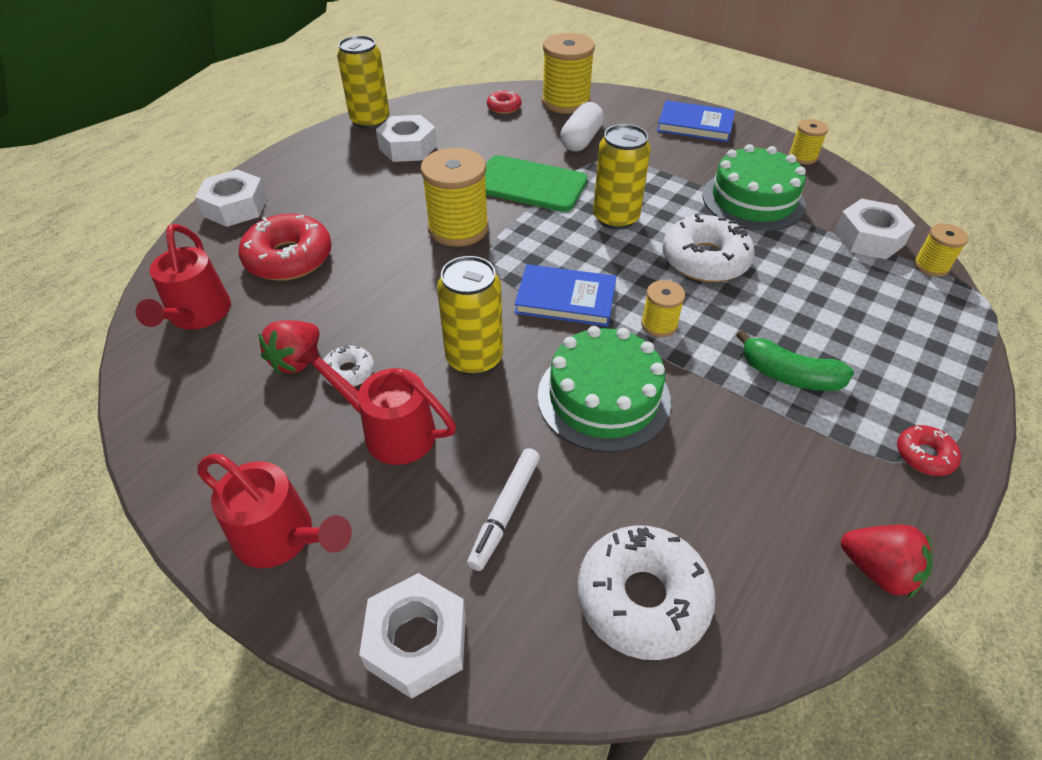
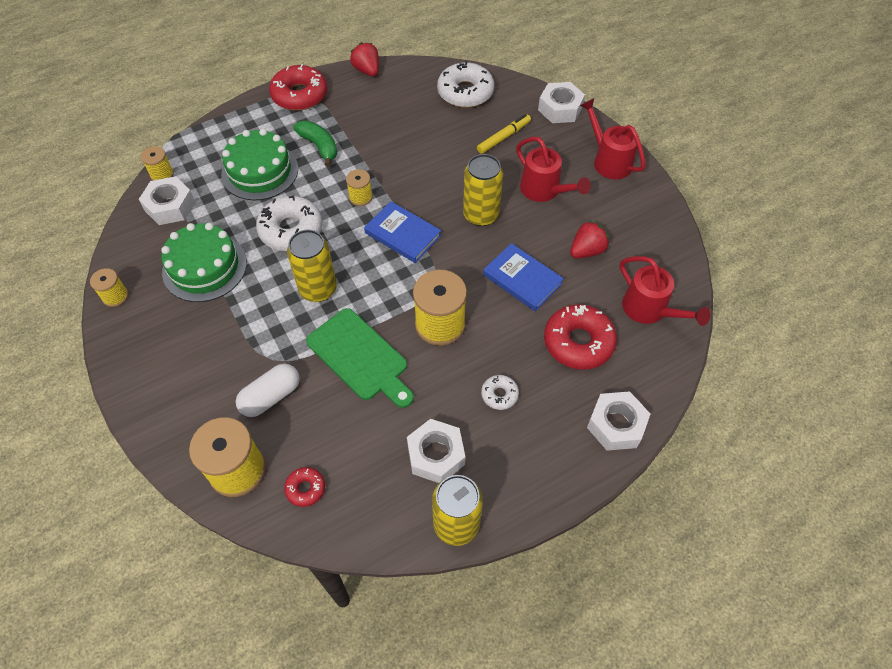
camera: 155 degrees left, 10 degrees up
red watering can [136,224,231,329] -> red watering can turned 120 degrees clockwise [620,256,710,326]
white donut [322,345,374,387] -> white donut moved to [481,375,519,410]
white marker [467,448,540,571] -> yellow marker [477,114,531,154]
green cake [537,326,671,453] -> green cake moved to [221,129,298,200]
blue book [657,100,735,142] -> blue book moved to [483,243,564,311]
red donut [897,425,961,476] -> red donut [269,64,327,111], size x1.99

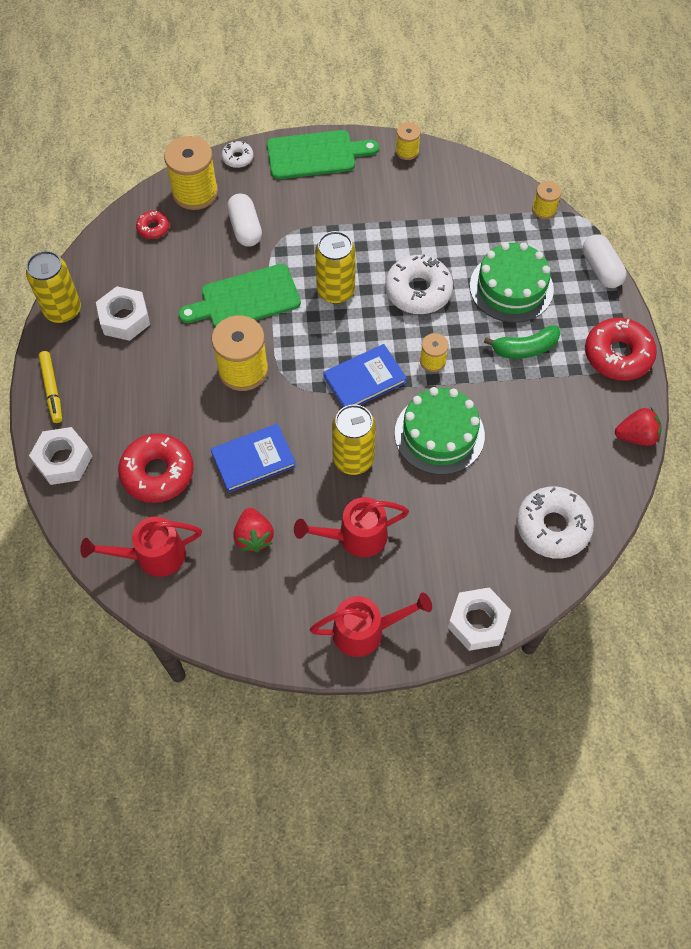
camera: 115 degrees right, 5 degrees up
white nut [139,176,195,225] -> none
green cake [161,223,247,302] -> green cake moved to [395,387,485,475]
yellow marker [477,114,531,154] -> yellow marker moved to [39,351,62,423]
white donut [481,375,519,410] -> white donut moved to [222,141,253,168]
none -> green cutting board [267,130,379,179]
none -> white capsule [583,234,626,288]

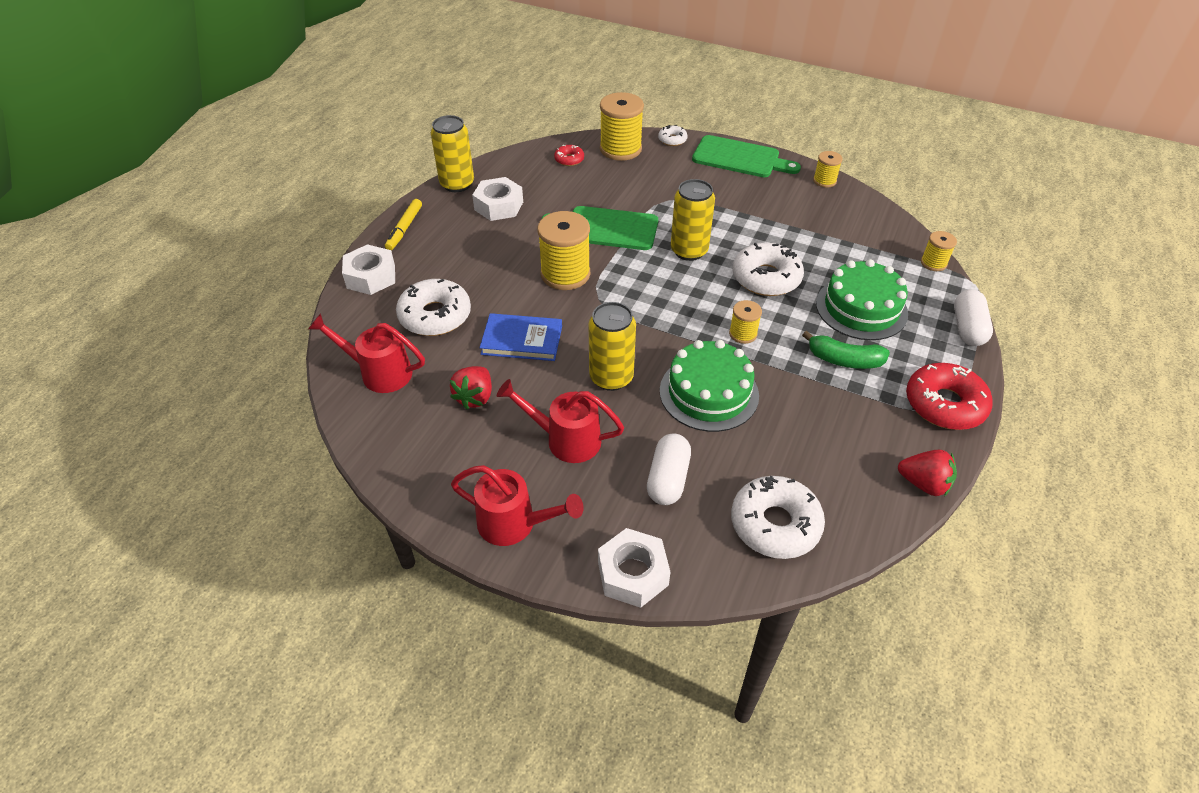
camera: 30 degrees right, 15 degrees down
red donut [118,433,193,503] -> white donut [396,279,471,336]
white capsule [227,193,262,247] -> white capsule moved to [647,433,691,505]
blue book [323,344,407,407] -> none

